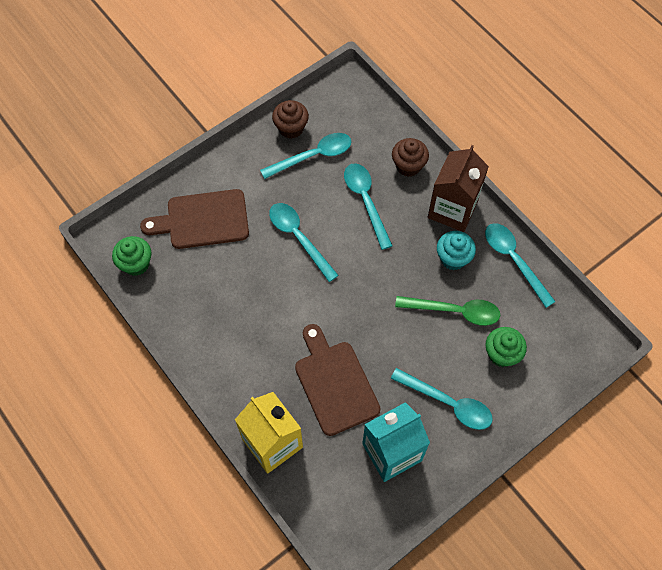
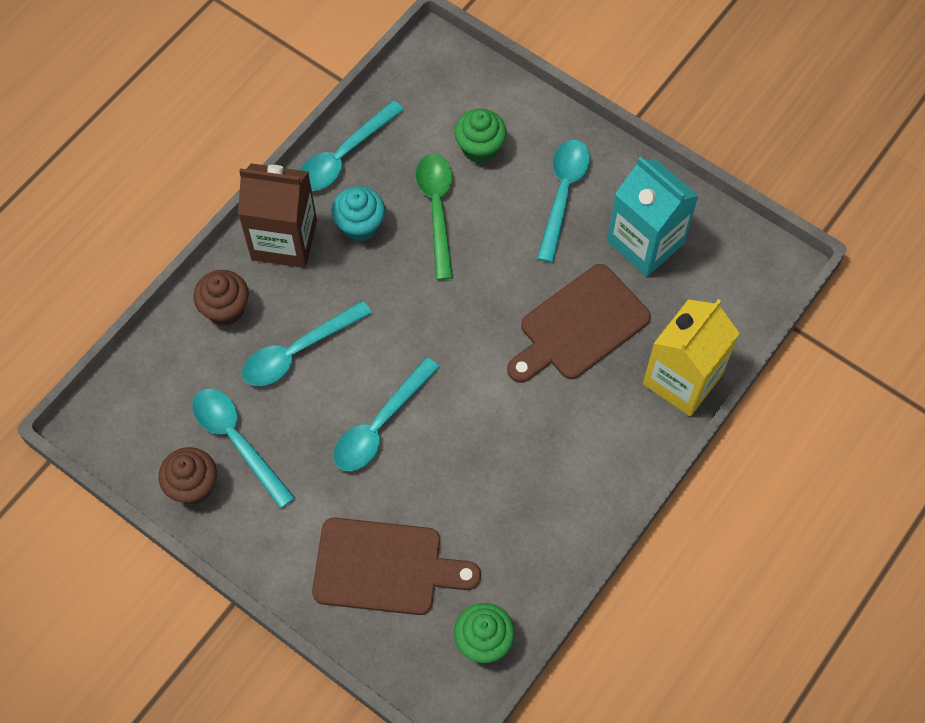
camera: 105 degrees left, 0 degrees up
brown cutting board [140,189,249,249] -> brown cutting board turned 60 degrees counterclockwise [312,518,481,615]

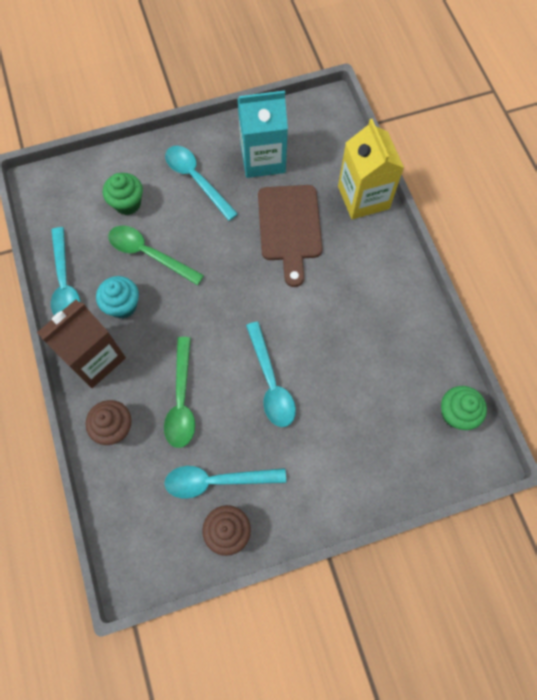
camera: 55 degrees left, 5 degrees up
turquoise spoon [242,300,372,386] -> green spoon [164,337,195,448]
brown cutting board [312,518,481,615] -> none

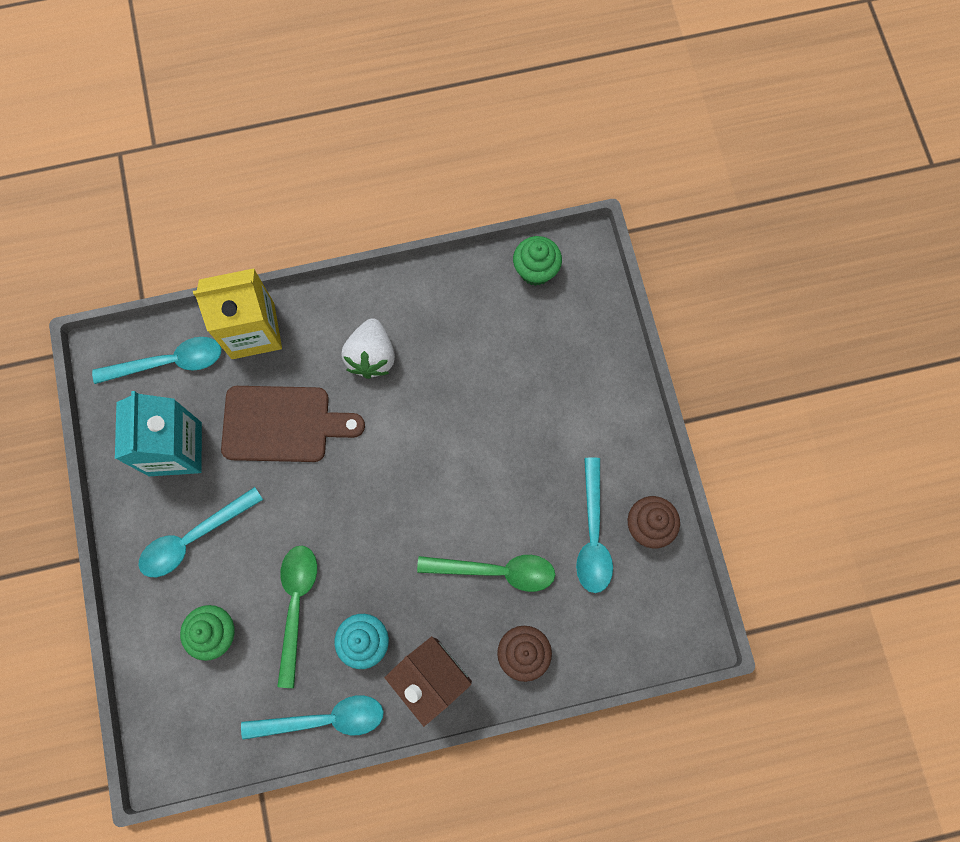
camera: 85 degrees left, 5 degrees up
green spoon [108,226,204,285] -> green spoon turned 150 degrees clockwise [277,546,317,688]
turquoise spoon [246,322,296,427] -> turquoise spoon moved to [92,337,221,384]
none -> white strawberry [341,318,395,379]

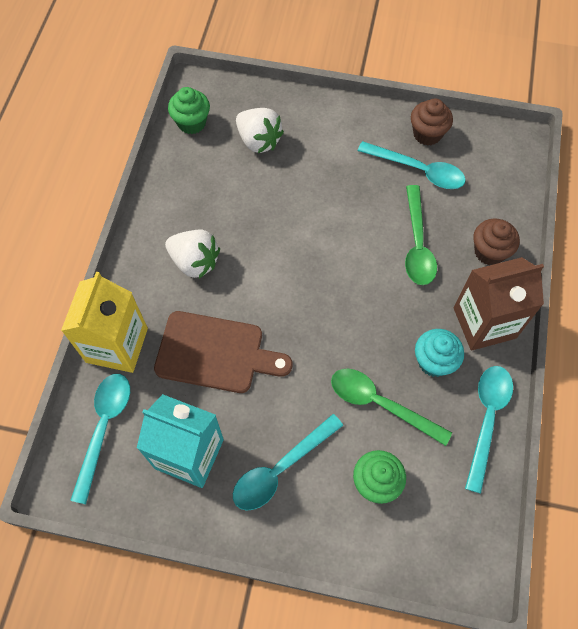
camera: 65 degrees left, 10 degrees down
turquoise spoon [138,487,263,577] -> turquoise spoon turned 60 degrees clockwise [233,414,343,511]
brown cutting board [221,386,365,462] -> brown cutting board turned 75 degrees clockwise [154,311,292,393]
green spoon [417,555,555,592] -> green spoon turned 150 degrees clockwise [405,185,437,285]
none -> white strawberry [236,108,284,153]

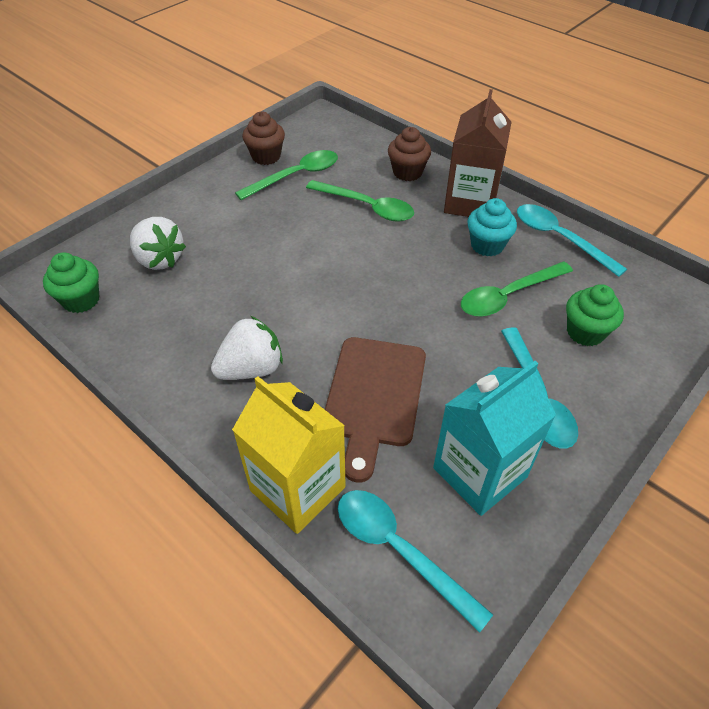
camera: 60 degrees left, 15 degrees down
brown cutting board [154,311,292,393] -> brown cutting board turned 150 degrees clockwise [325,337,426,482]
white strawberry [236,108,284,153] -> white strawberry turned 60 degrees clockwise [130,217,186,270]
turquoise spoon [358,141,466,189] -> green spoon [235,150,338,200]

